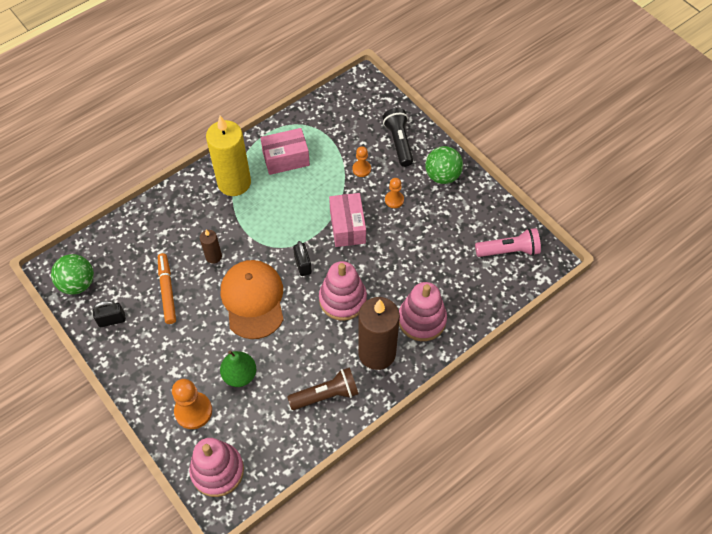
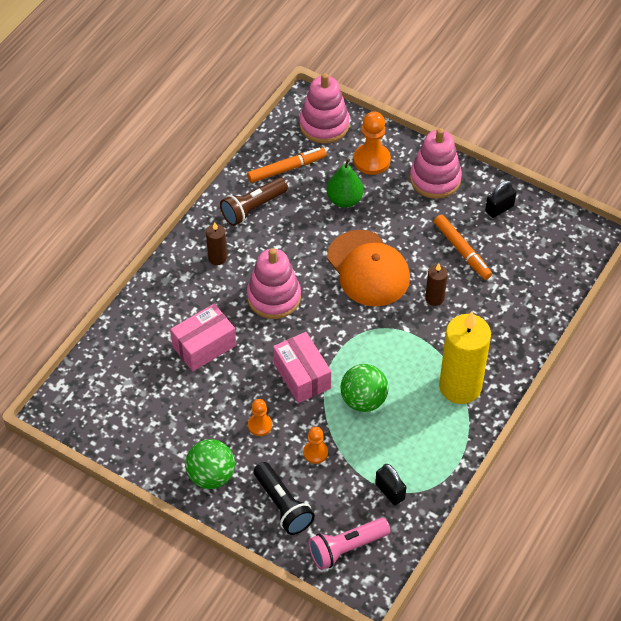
camera: 160 degrees right, 5 degrees down
green ball [51,254,94,295] -> green ball moved to [340,364,388,412]
pink box [260,128,310,175] -> pink box moved to [170,304,236,371]
black padlock [293,241,312,276] -> black padlock moved to [375,464,406,505]
brown candle [358,297,400,370] -> brown candle [206,222,227,265], size x0.47
pink stacking toy [399,282,447,341] -> pink stacking toy moved to [410,128,462,199]
pink flashlight [475,228,541,257] -> pink flashlight moved to [308,518,390,570]
none -> orange marker [247,148,326,183]

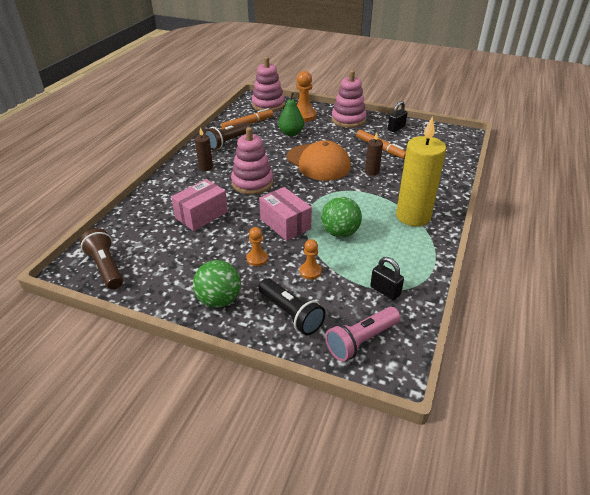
camera: 10 degrees left, 15 degrees down
none -> brown flashlight [80,228,123,289]

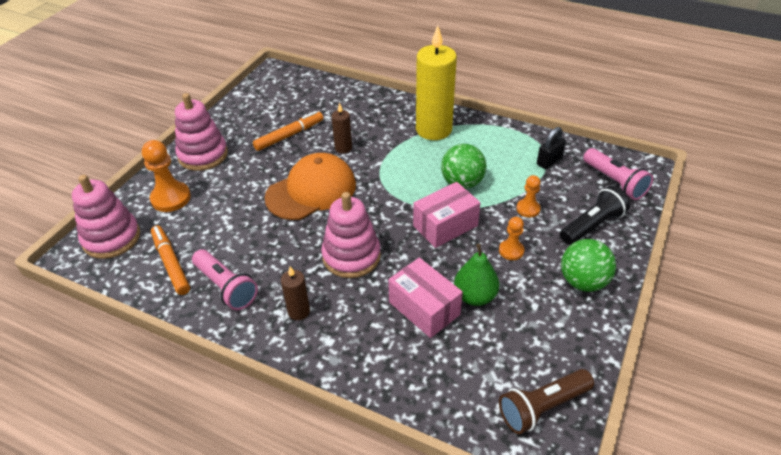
camera: 85 degrees left, 5 degrees up
brown flashlight [204,122,251,150] -> pink flashlight [192,249,258,310]
green pear [278,92,304,136] -> green pear moved to [454,244,499,306]
black padlock [388,101,407,132] -> none

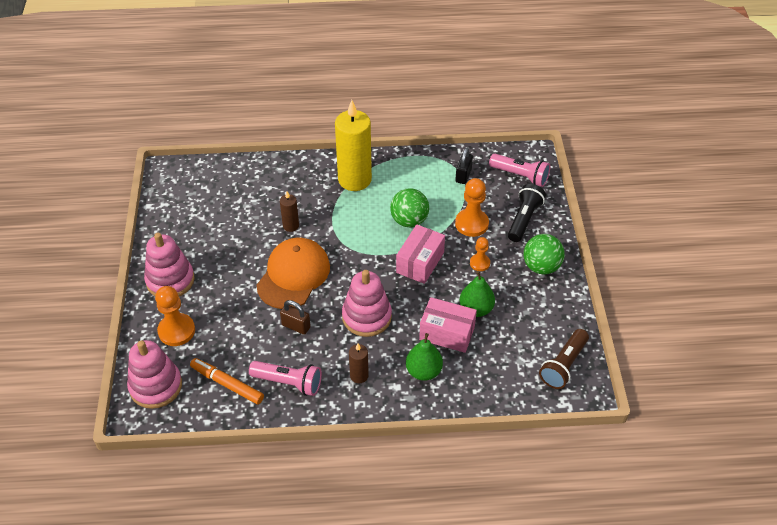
camera: 30 degrees left, 5 degrees up
orange marker [253,111,323,151] -> none
orange pawn [516,175,541,218] -> orange pawn [455,178,489,237], size x1.71
none -> brown padlock [280,300,311,335]
none -> green pear [406,333,443,381]

